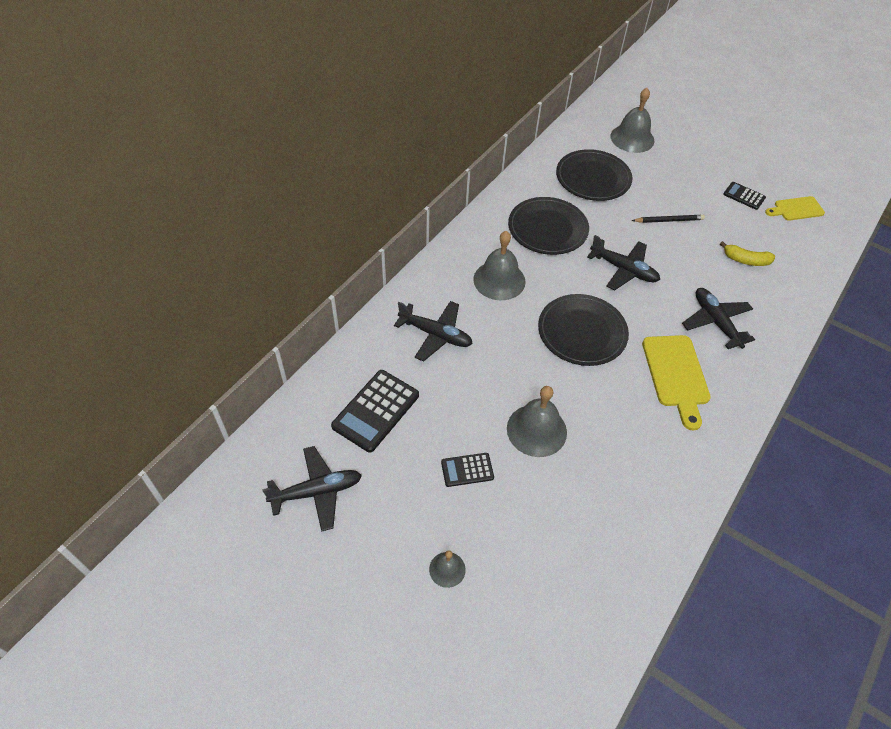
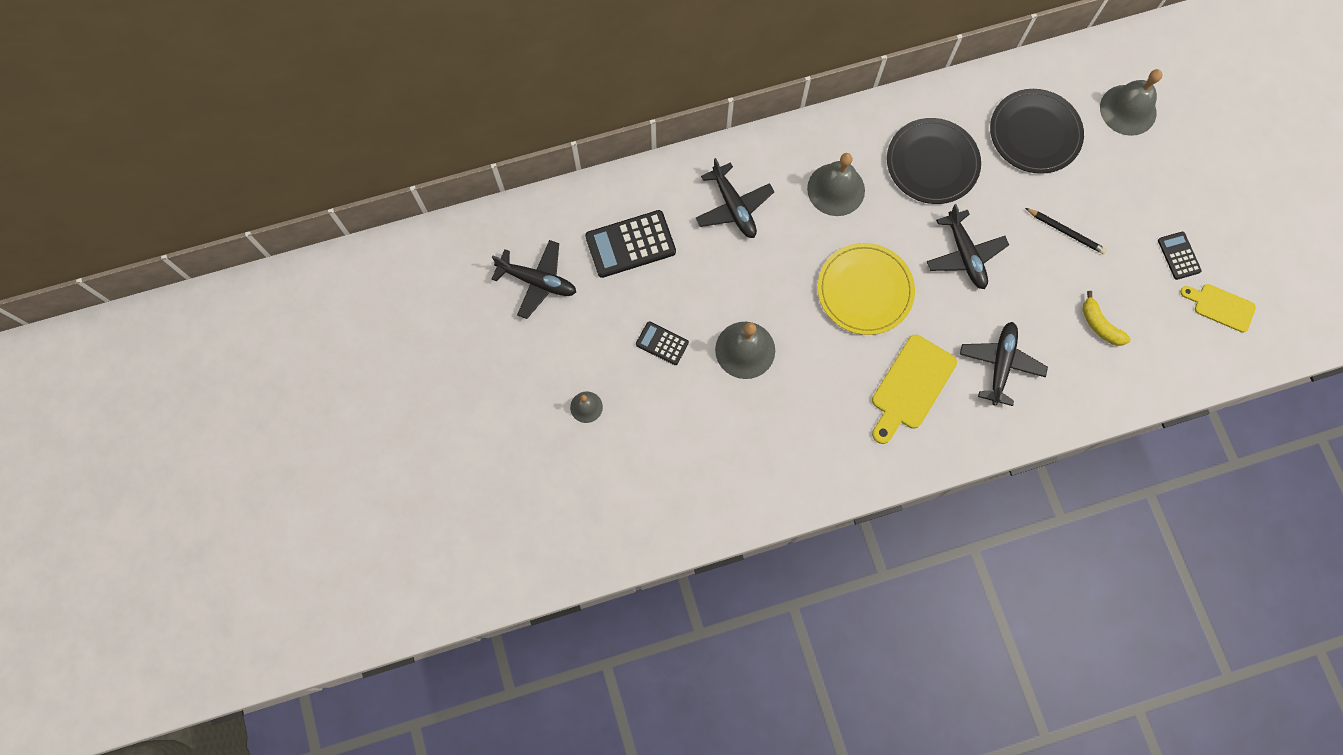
camera: 40 degrees right, 20 degrees up
black plate [538,294,629,366] -> yellow plate [818,243,915,335]

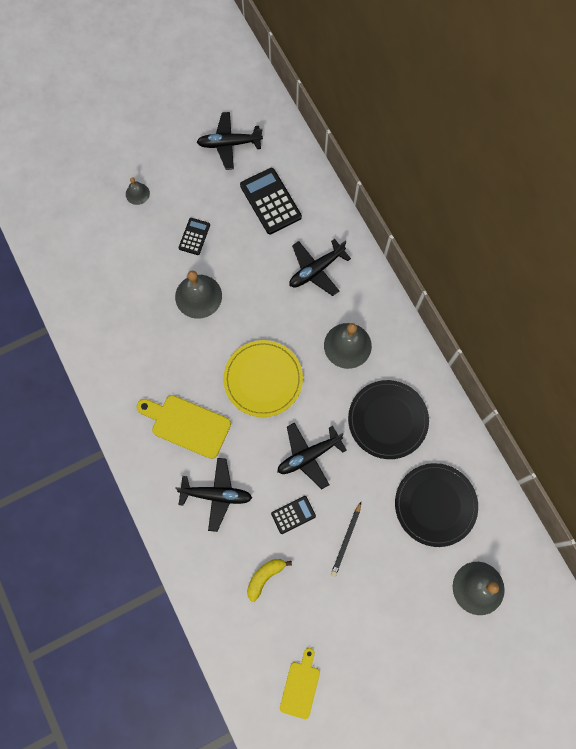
camera: 80 degrees right, 0 degrees up
black plane [492,240,576,319] -> black plane turned 75 degrees clockwise [197,112,263,170]
black calculator [1158,232,1202,280] -> black calculator moved to [271,496,316,534]

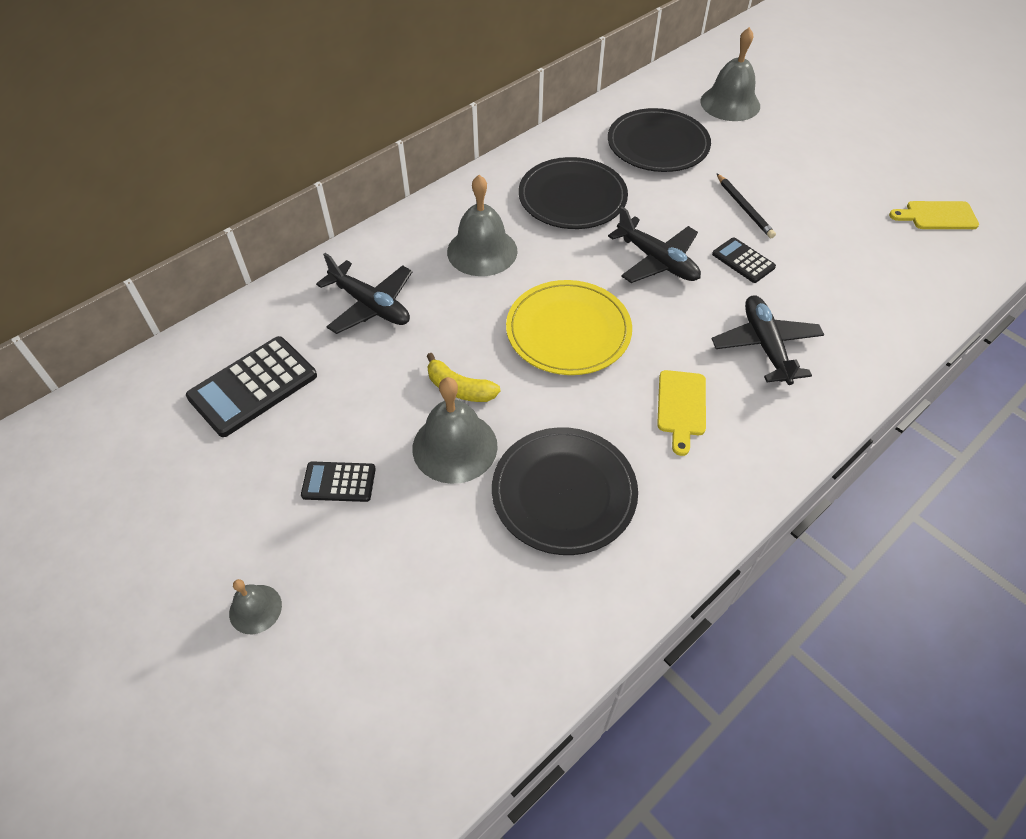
camera: 105 degrees left, 20 degrees down
yellow cutting board [136,395,231,459] -> yellow cutting board [657,370,706,456], size x0.64
black plane [197,112,263,170] -> none
yellow banana [247,559,292,602] -> yellow banana moved to [427,353,501,402]
black pencil [331,502,361,577] -> black pencil turned 60 degrees clockwise [716,173,776,238]
none -> black plate [492,427,638,555]

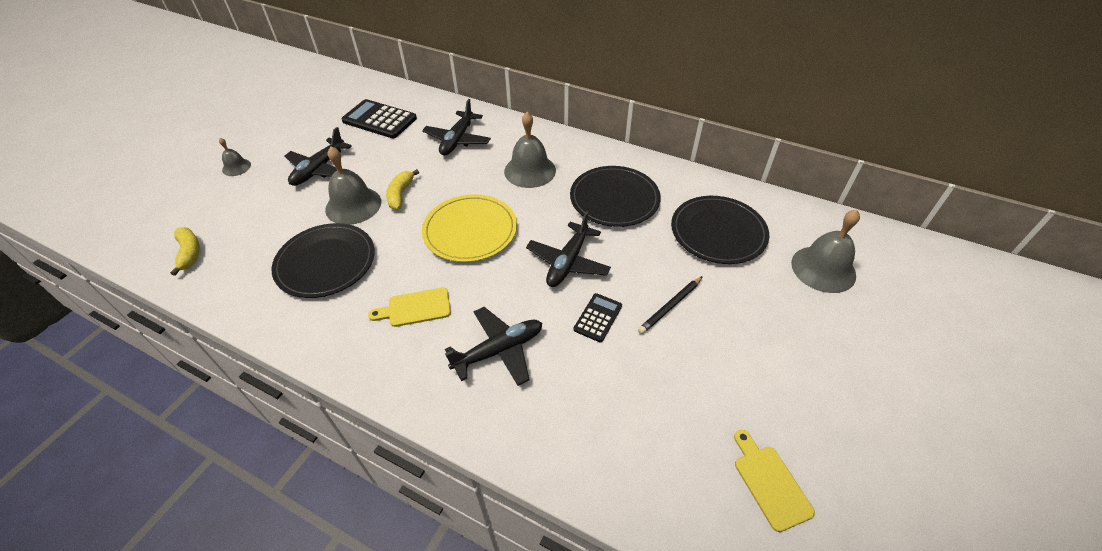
camera: 70 degrees right, 5 degrees down
black calculator [301,461,376,502] -> black plane [284,127,352,186]
none -> yellow banana [170,227,200,276]

